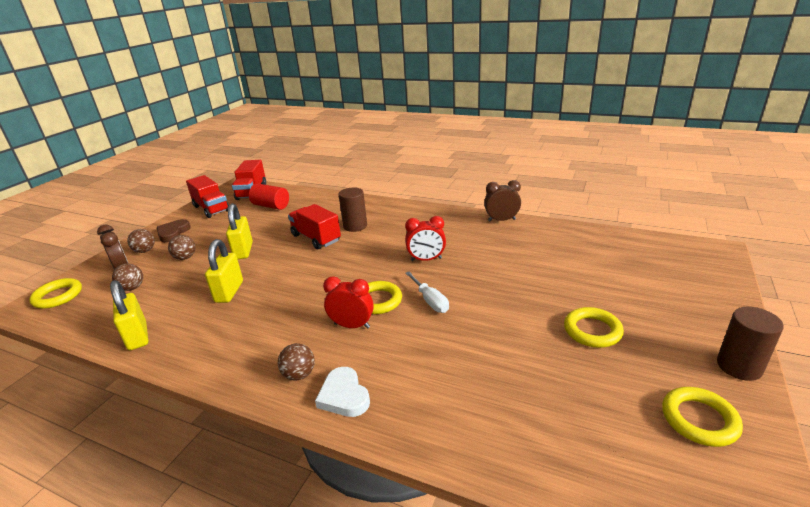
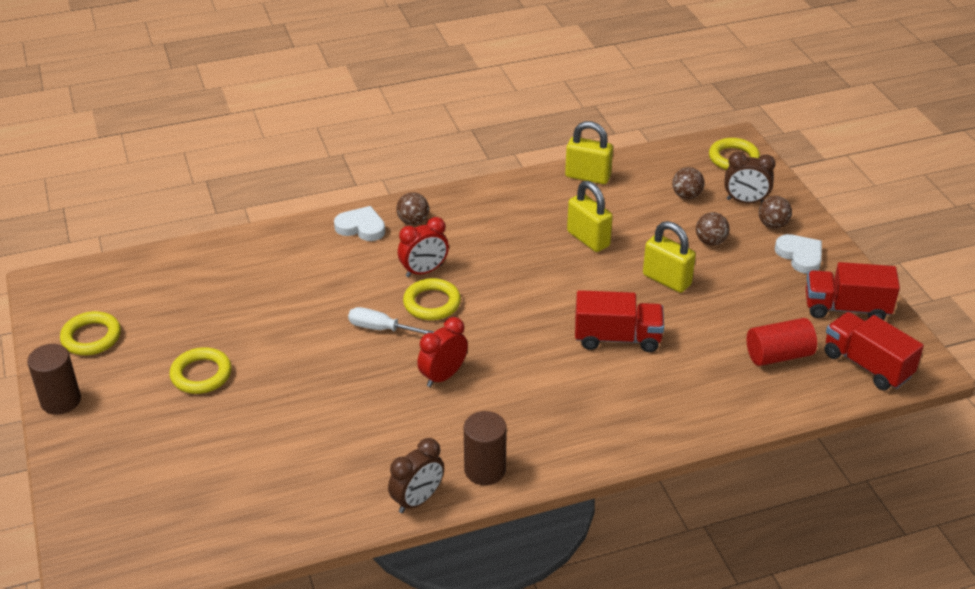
camera: 135 degrees right, 10 degrees up
brown heart [157,219,191,242] -> white heart [775,234,822,274]
brown cylinder [339,188,367,232] -> brown cylinder moved to [464,411,507,485]

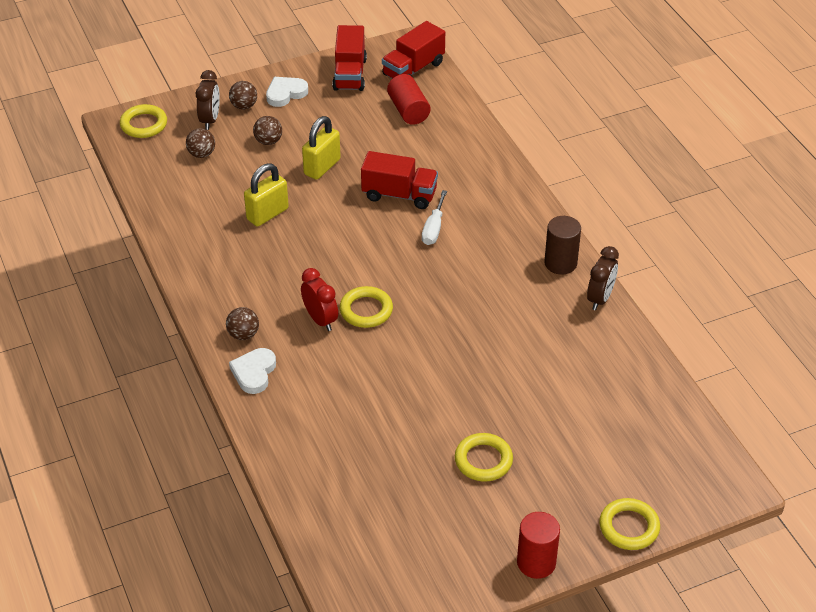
camera: 95 degrees left, 5 degrees up
brown cylinder [27,344,81,415] -> red cylinder [517,512,560,579]
yellow ring [60,311,121,355] -> yellow ring moved to [599,498,660,550]
white screwdriver [348,307,434,334] -> white screwdriver moved to [422,190,447,245]
brown clock [388,438,444,513] -> brown clock turned 75 degrees clockwise [587,246,619,310]
red clock [417,317,468,387] -> none
yellow padlock [565,121,613,184] -> none
red truck [575,290,664,352] -> red truck turned 105 degrees clockwise [361,151,438,209]

